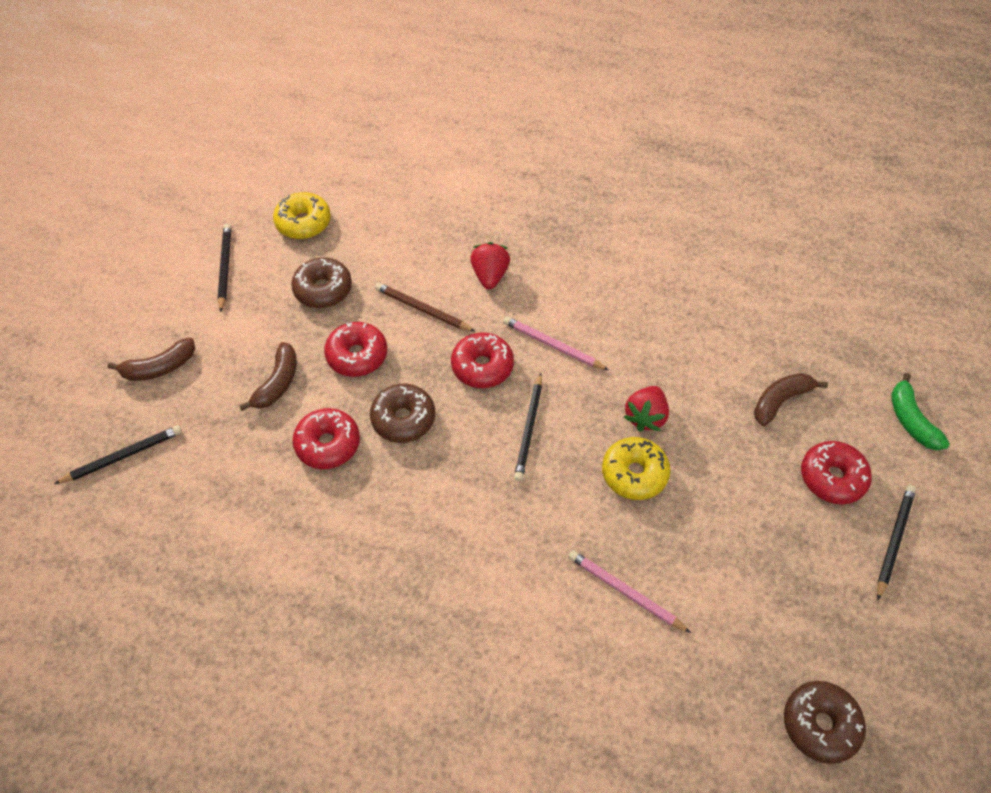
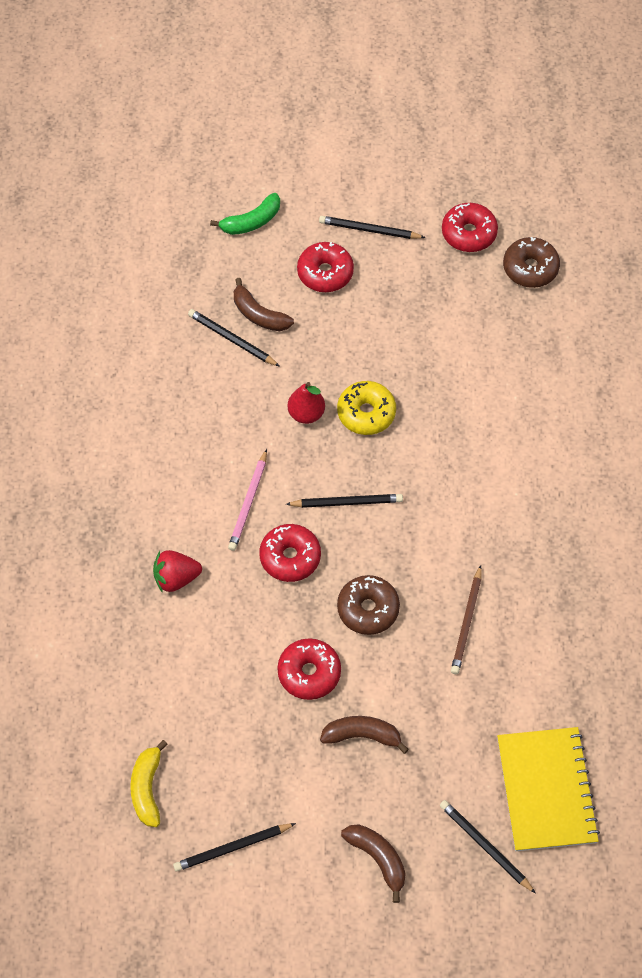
camera: 105 degrees left, 5 degrees up
yellow donut [273,192,331,239] -> yellow banana [130,740,168,827]
brown donut [291,257,352,308] -> none
red donut [292,408,360,469] -> red donut moved to [442,203,498,252]
brown pencil [375,283,476,332] -> brown pencil moved to [451,565,482,674]
pink pencil [568,550,691,633] -> none
red strawberry [624,386,669,432] -> red pear [288,382,325,424]
none -> black pencil [188,309,280,367]
none -> yellow notebook [497,727,600,851]

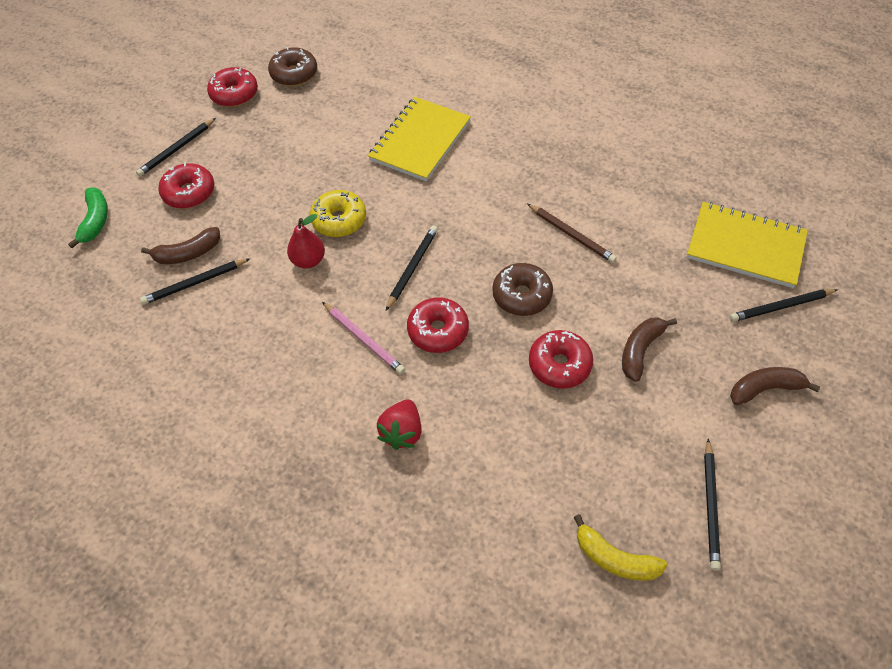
camera: 60 degrees left, 5 degrees down
none -> yellow notebook [368,97,471,181]

